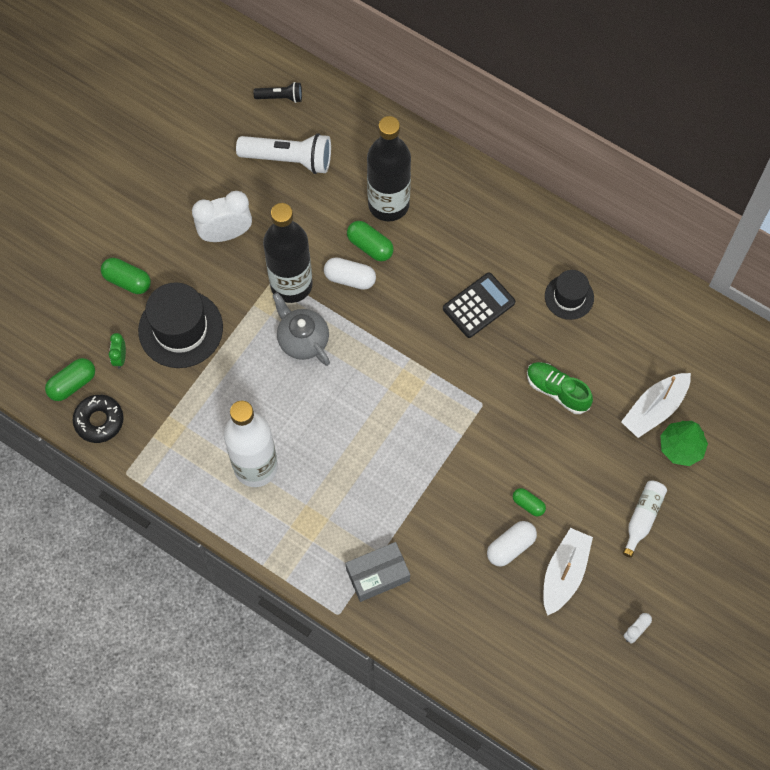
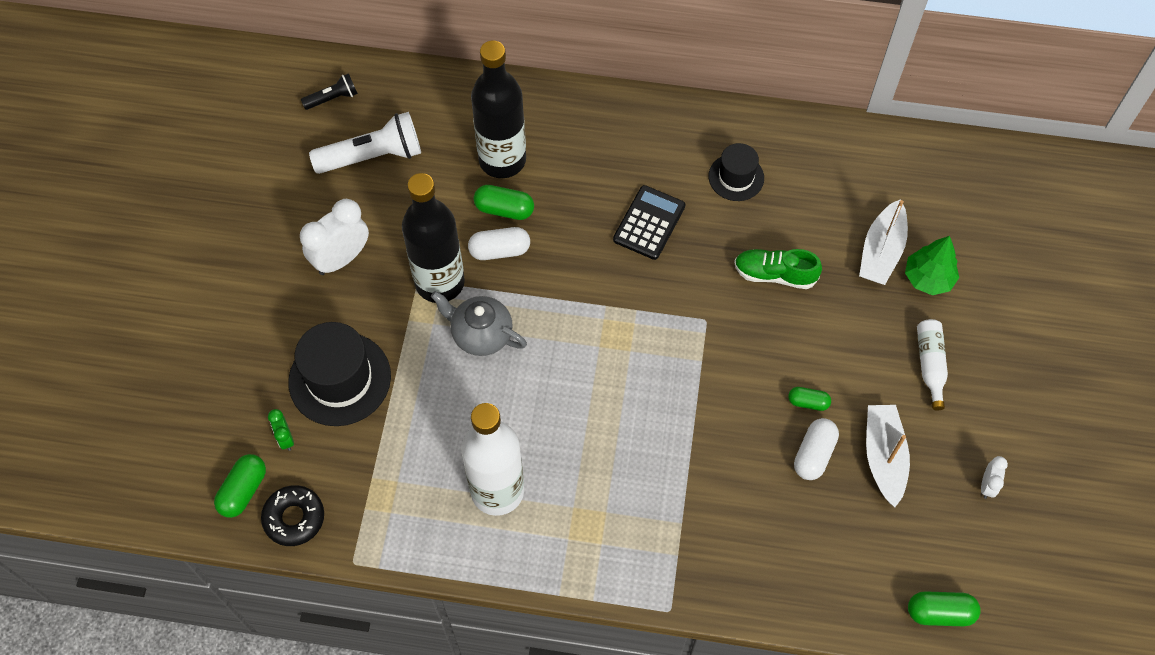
camera: 25 degrees left, 5 degrees down
green capsule [101,258,151,294] -> green capsule moved to [908,591,981,626]
grey box [346,542,410,602] -> none

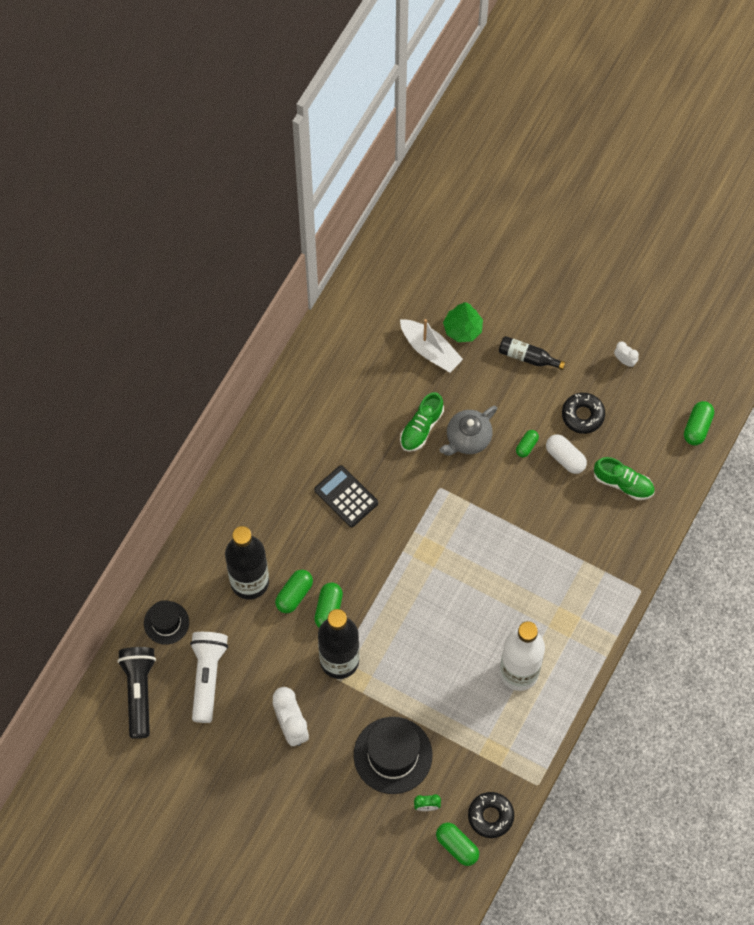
camera: 70 degrees left, 5 degrees up
black flashlight [301,73,358,110] -> black flashlight [117,647,156,739], size x1.91
grey teapot [431,291,527,356] -> grey teapot moved to [440,406,497,456]
white capsule [468,227,530,260] -> green capsule [314,582,343,628]
black hat [709,143,764,201] -> black hat moved to [144,600,189,645]
white boat [866,405,910,507] -> black donut [562,393,605,434]
white bottle [917,319,948,411] -> black bottle [499,336,566,370]
none -> green shoe [594,457,655,500]

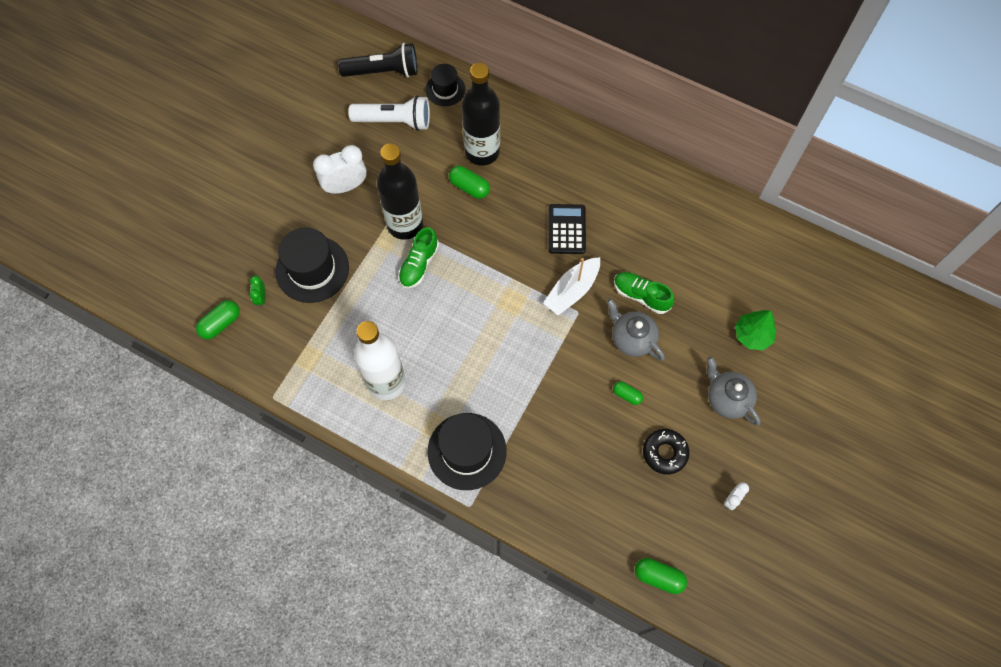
camera: 90 degrees right, 0 degrees up
black calculator [314,465,378,527] -> black calculator turned 45 degrees counterclockwise [548,204,586,254]
green capsule [314,582,343,628] -> none
white boat [400,319,463,373] -> white boat moved to [543,257,600,315]
black donut [468,792,514,838] -> none
black bottle [499,336,566,370] -> grey teapot [707,356,761,426]
white capsule [546,434,587,474] -> none
green shoe [594,457,655,500] -> green shoe moved to [398,227,439,288]
none -> black hat [428,413,506,490]

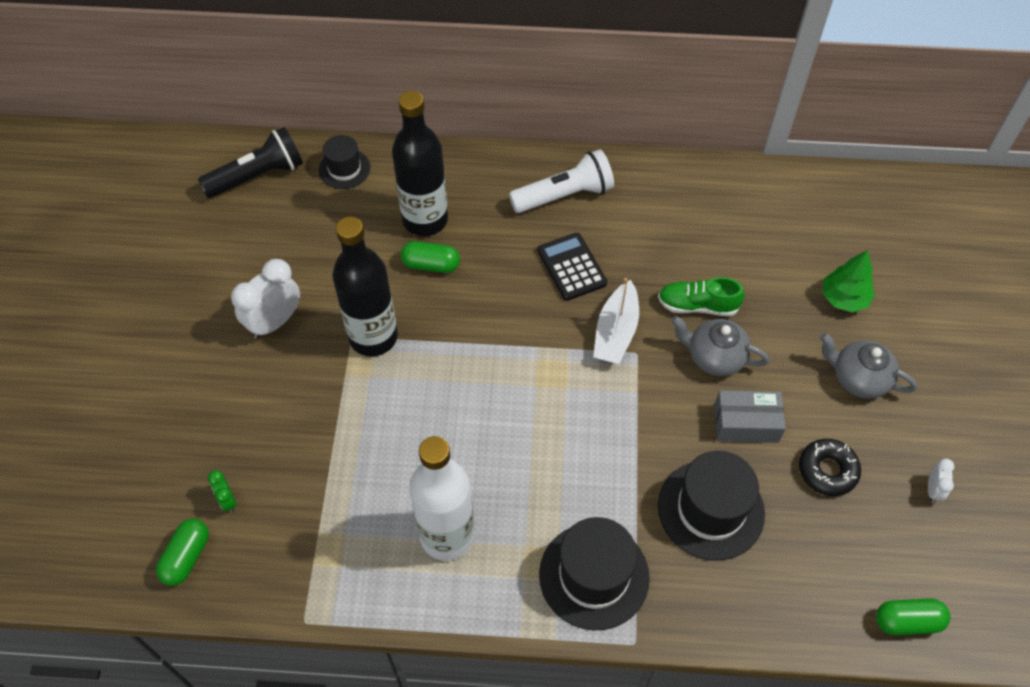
camera: 25 degrees left, 10 degrees down
black hat [275,227,349,303] -> black hat moved to [658,451,765,561]
white flashlight [349,96,430,131] -> white flashlight moved to [509,149,614,213]
green shoe [398,227,439,288] -> none
green capsule [613,381,643,405] -> grey box [714,390,786,443]

